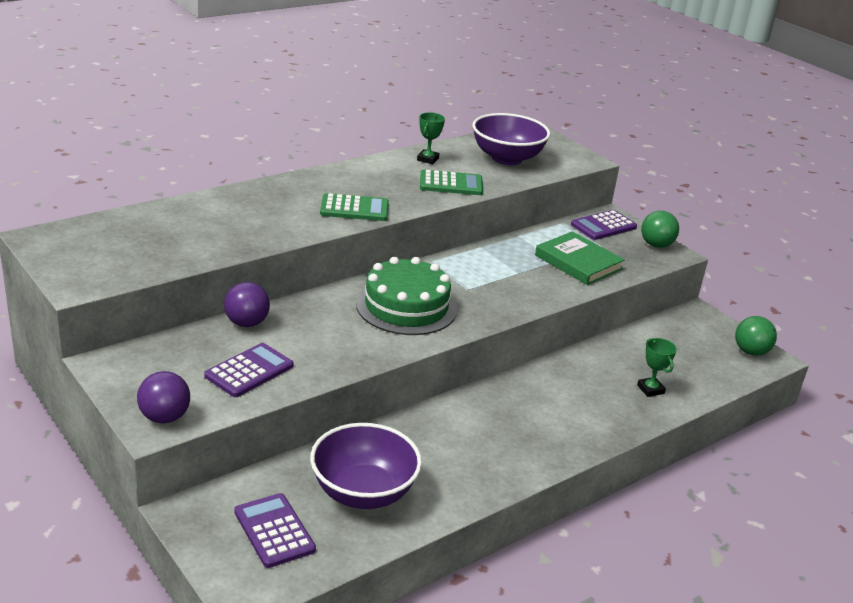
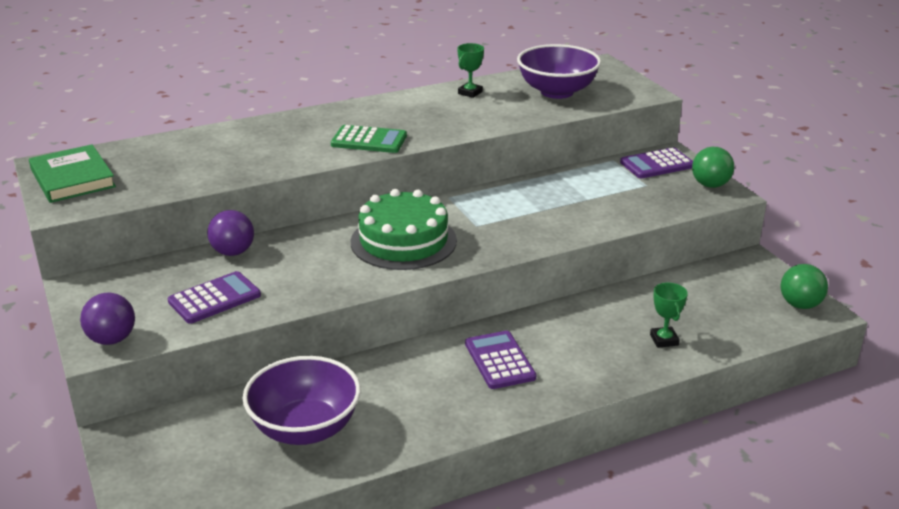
camera: 15 degrees right, 0 degrees up
purple calculator [234,493,316,568] -> purple calculator moved to [465,331,536,389]
green calculator [420,170,483,195] -> none
green book [535,231,625,285] -> green book moved to [29,144,116,203]

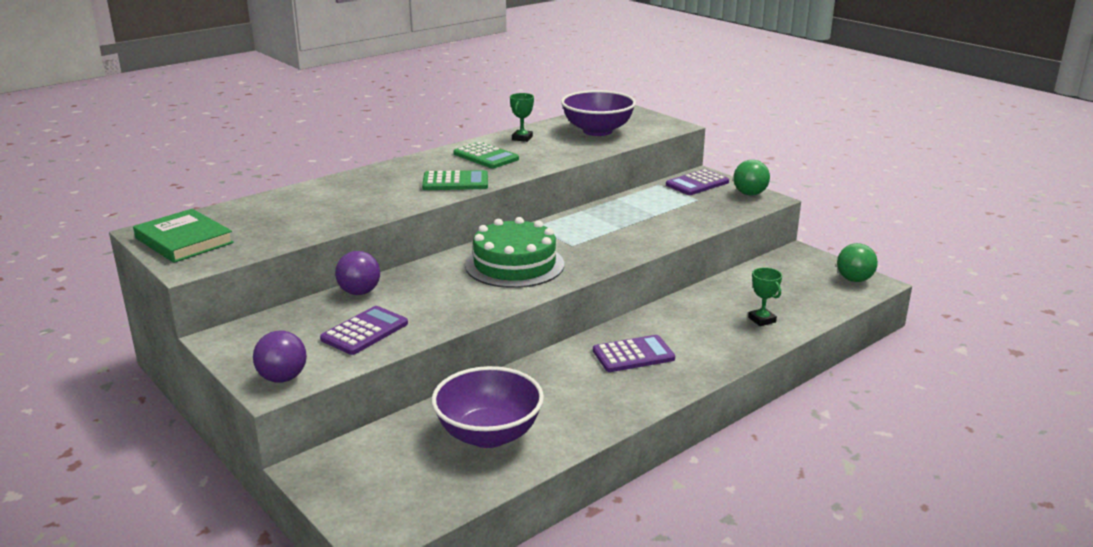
camera: 15 degrees left, 5 degrees down
purple calculator [465,331,536,389] -> purple calculator turned 105 degrees clockwise [593,335,675,372]
none -> green calculator [453,142,519,169]

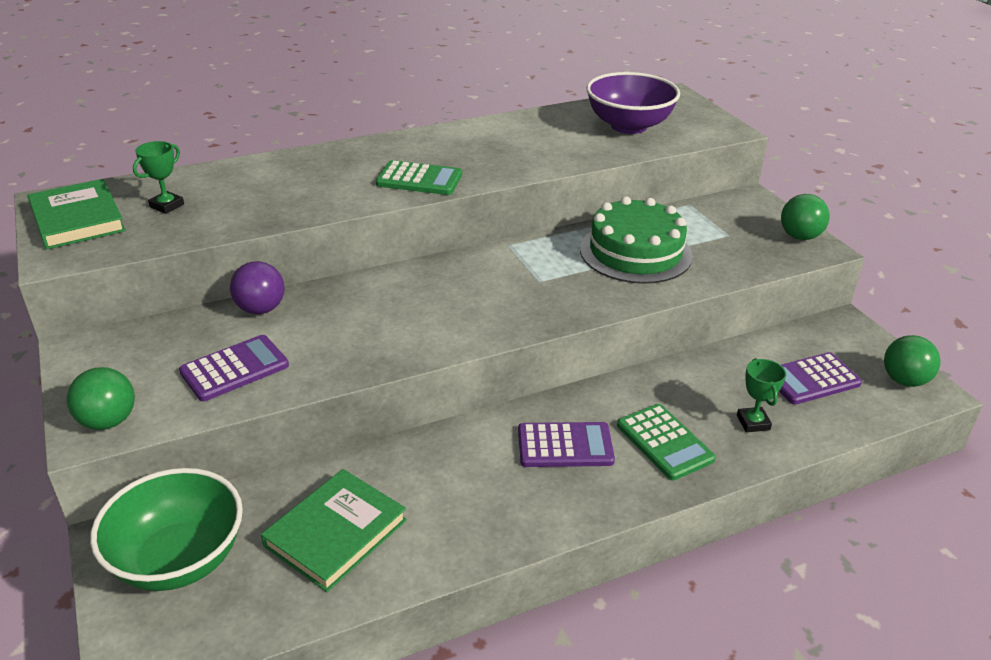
camera: 15 degrees right, 10 degrees up
purple ball [253,331,307,383] -> green ball [67,367,135,430]
purple bowl [432,366,544,448] -> green book [261,469,407,592]
green calculator [453,142,519,169] -> green calculator moved to [617,404,716,480]
green cake [465,217,564,288] -> green cake moved to [580,196,693,284]
green trophy [510,93,534,142] -> green trophy moved to [133,141,184,214]
purple calculator [666,169,729,195] -> purple calculator moved to [779,352,862,405]
none -> green bowl [90,468,243,591]

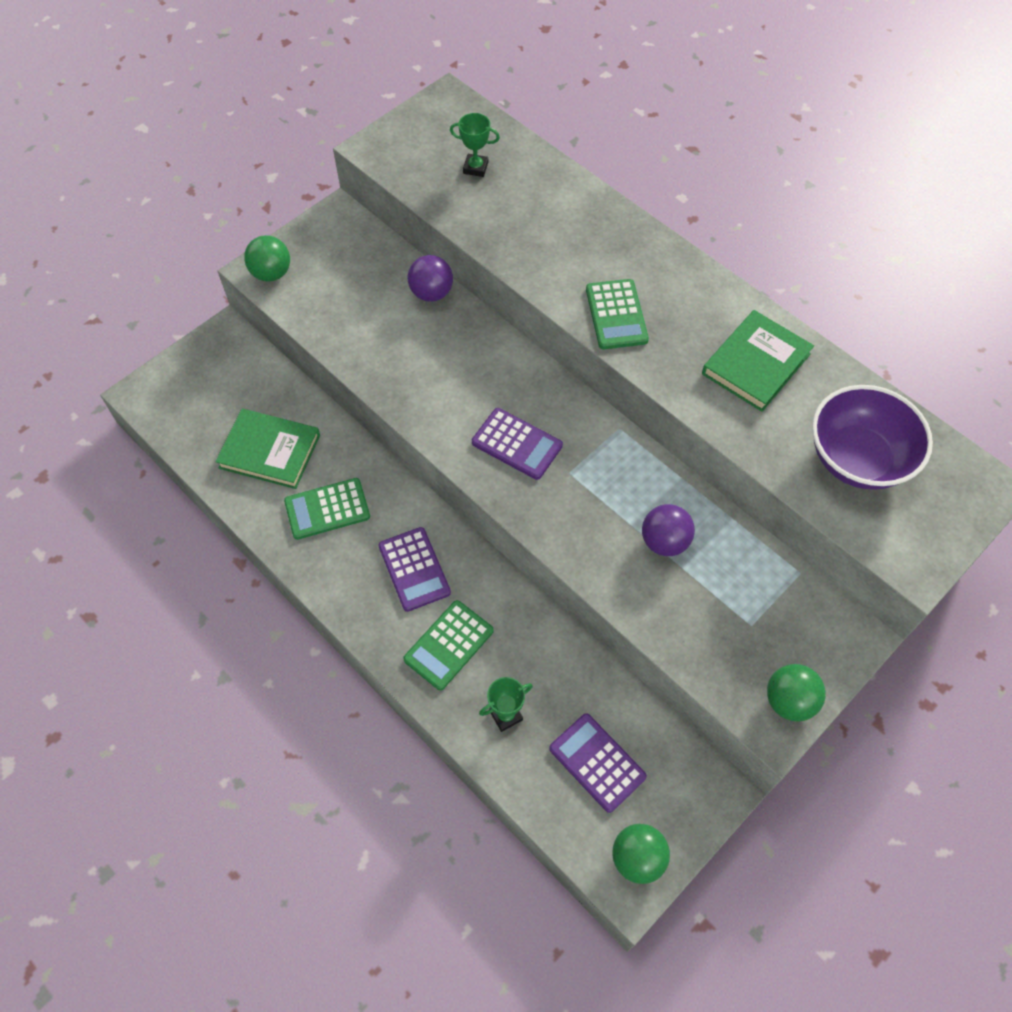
camera: 70 degrees right, 25 degrees up
green book [28,179,126,250] -> green book moved to [702,310,814,412]
green bowl [90,468,243,591] -> none
purple calculator [179,335,289,401] -> purple calculator moved to [472,408,563,480]
green cake [580,196,693,284] -> purple ball [642,504,695,556]
none -> green calculator [284,478,370,540]

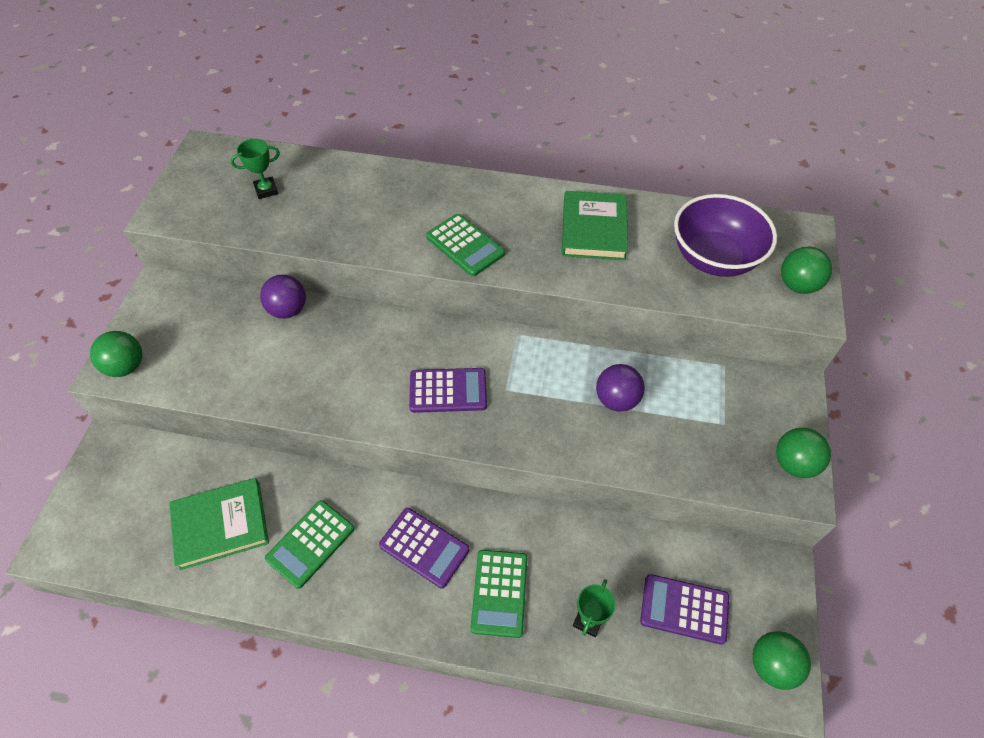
camera: 35 degrees left, 5 degrees down
none -> green ball [781,247,832,294]

